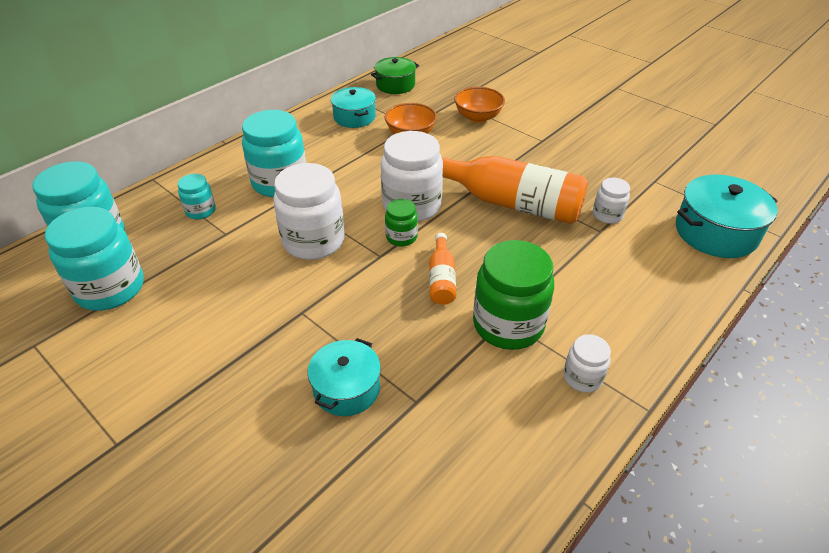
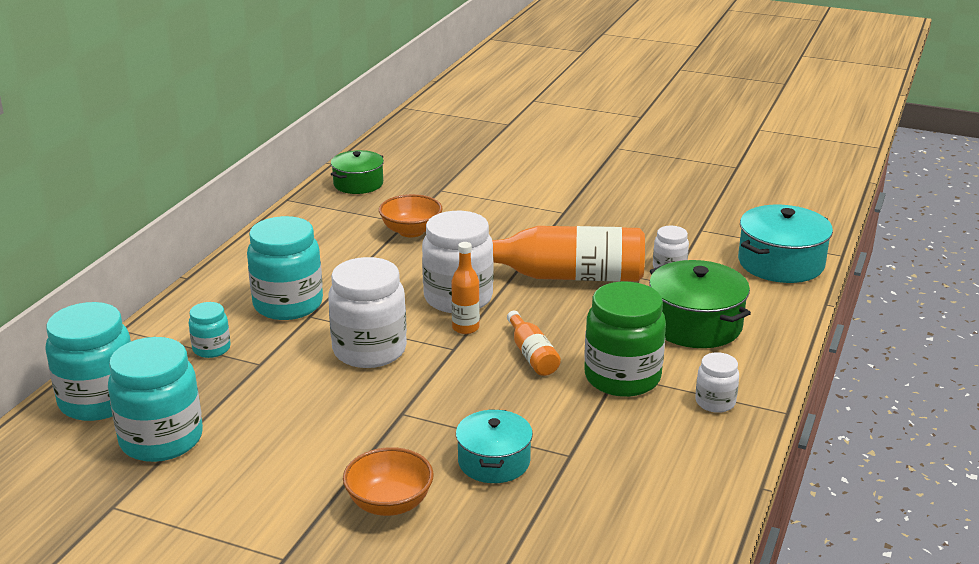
camera: 20 degrees left, 15 degrees down
turquoise pot [331,87,376,128] -> none
green jar [385,199,418,247] -> orange bottle [451,242,480,334]
orange bowl [454,87,505,123] -> orange bowl moved to [343,447,434,516]
none -> green pot [649,260,751,348]

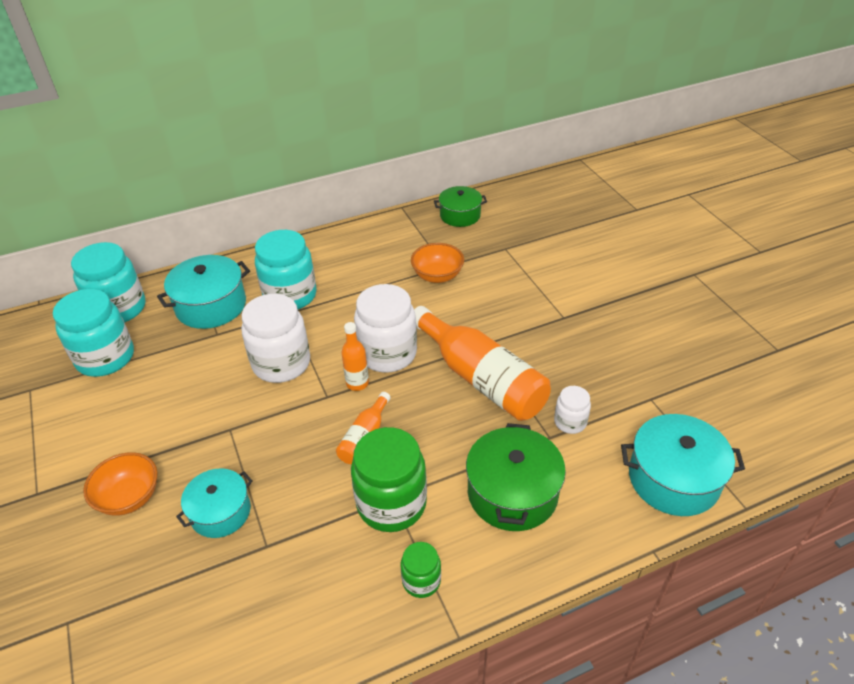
camera: 45 degrees right, 15 degrees up
turquoise jar [189,302,231,358] -> turquoise pot [157,255,250,329]
white jar [695,352,739,413] -> green jar [401,542,441,598]

